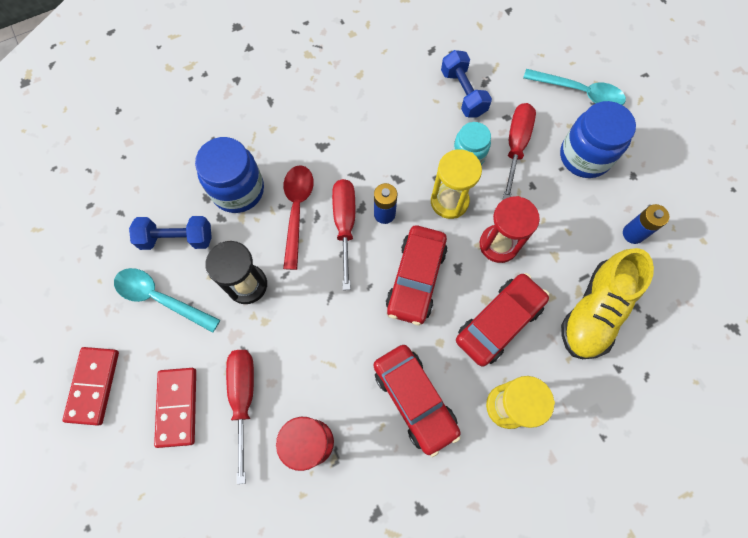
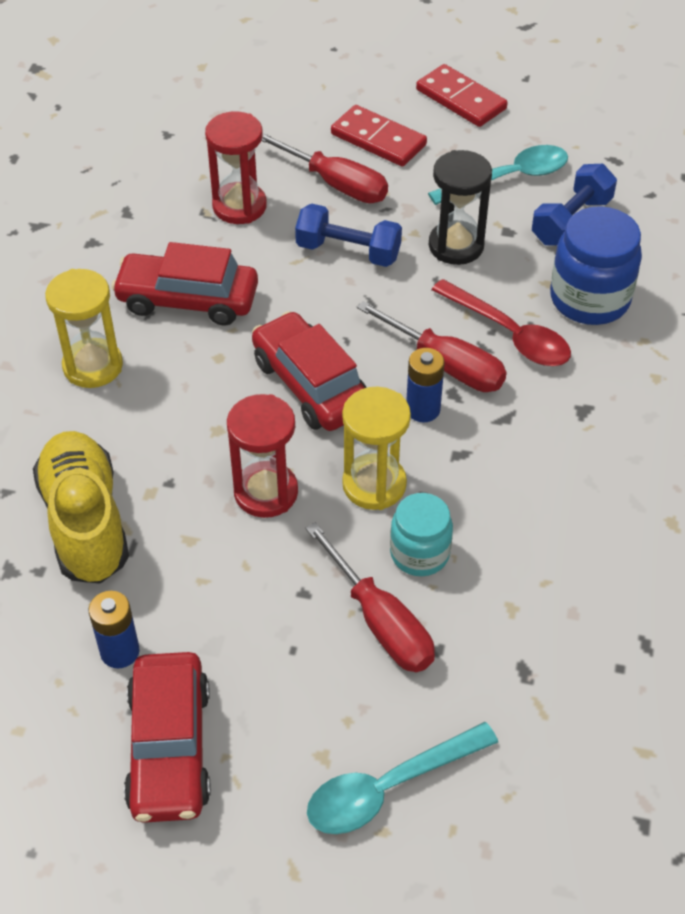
camera: 130 degrees right, 20 degrees down
blue dumbbell [441,50,492,118] -> blue dumbbell moved to [295,204,402,267]
red car [456,273,549,367] -> red car moved to [124,652,211,823]
blue jar [560,101,636,178] -> none

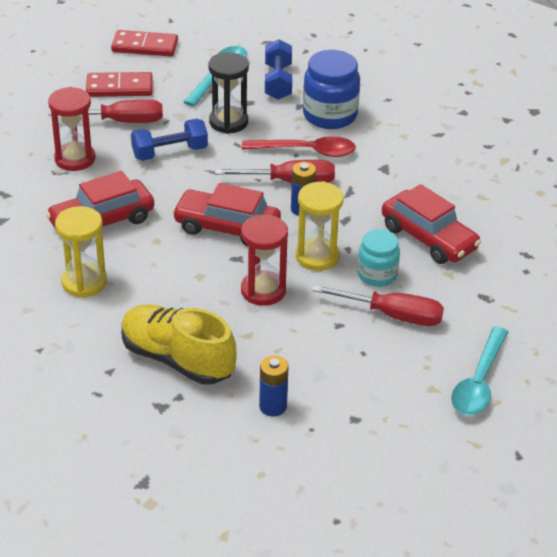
camera: 40 degrees left, 10 degrees down
red car [124,652,211,823] -> red car moved to [382,184,481,264]

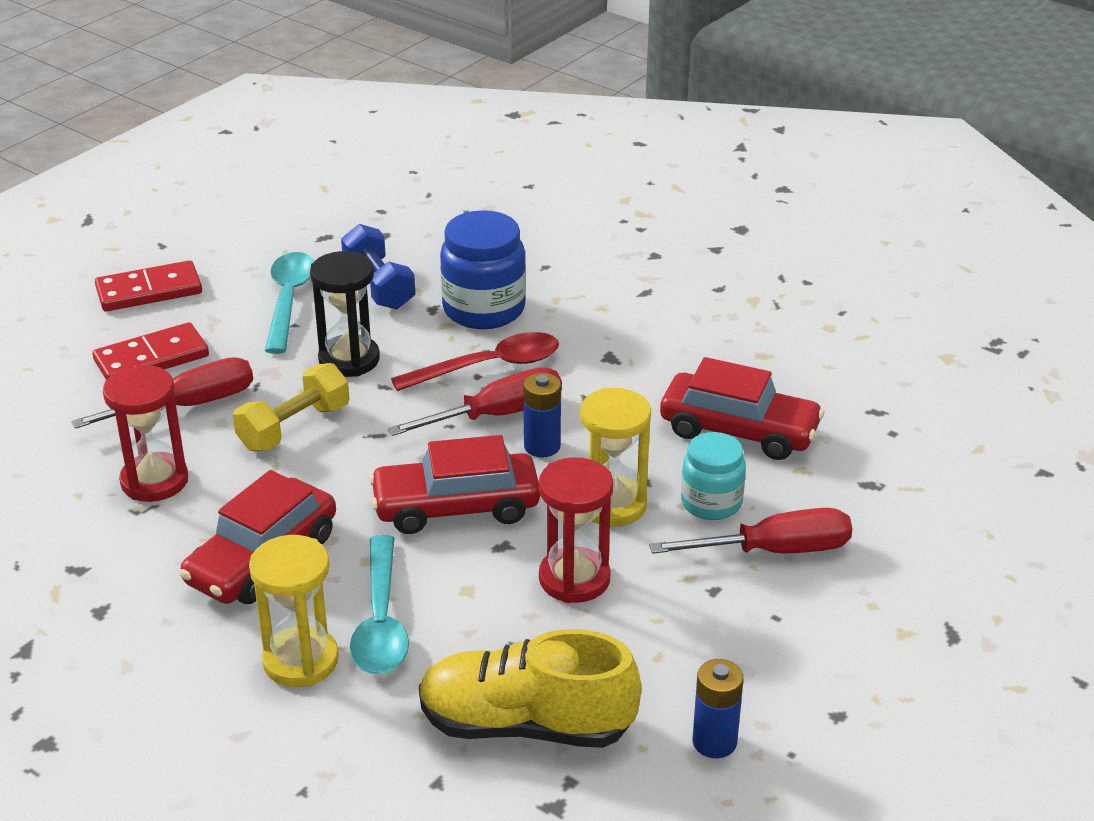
camera: 25 degrees left, 5 degrees down
blue dumbbell [131,119,208,161] -> yellow dumbbell [233,363,349,451]
turquoise spoon [451,327,508,416] -> turquoise spoon moved to [350,535,409,674]

